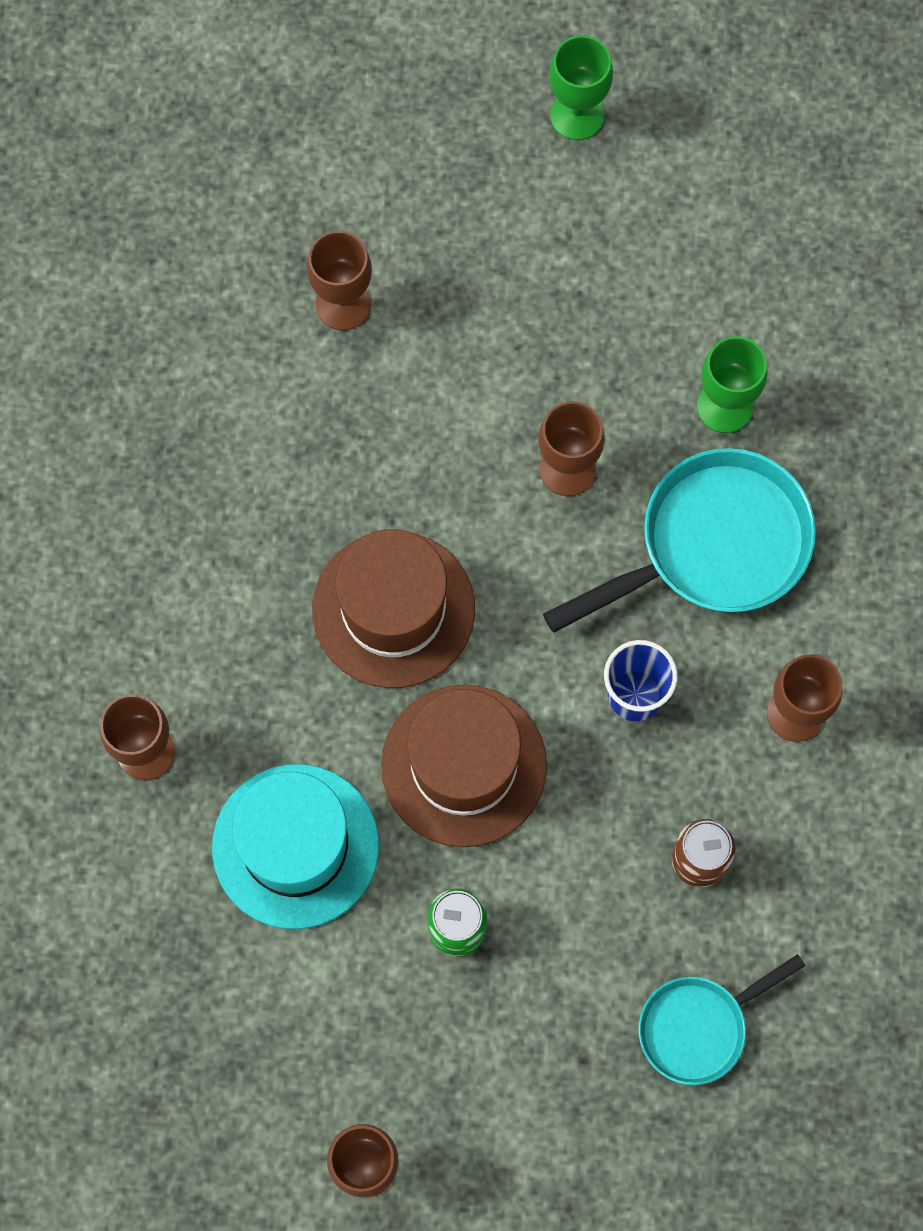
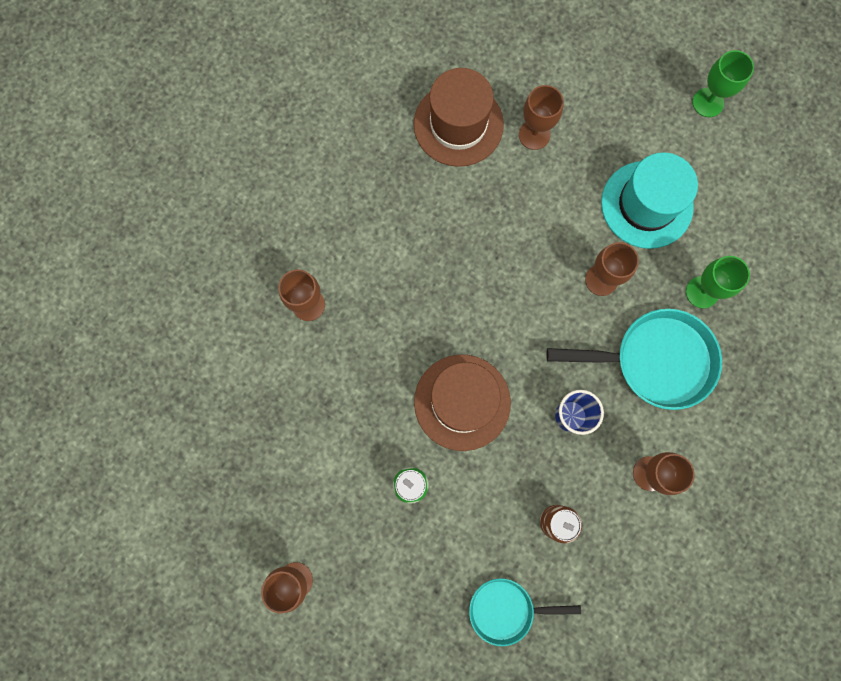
camera: 30 degrees right, 5 degrees up
turquoise hat [212,764,379,929] -> turquoise hat moved to [601,152,698,249]
brown hat [312,529,475,688] -> brown hat moved to [414,68,504,167]

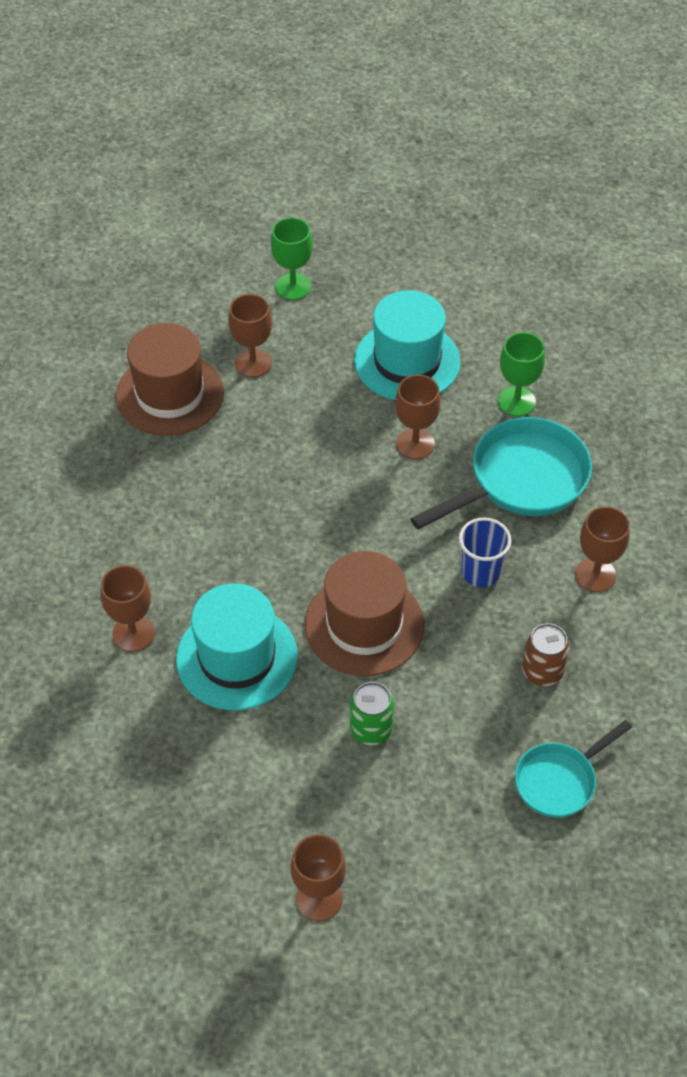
camera: 35 degrees left, 25 degrees down
green goblet [692,50,754,117] -> green goblet moved to [271,217,313,300]
none -> turquoise hat [176,583,298,710]

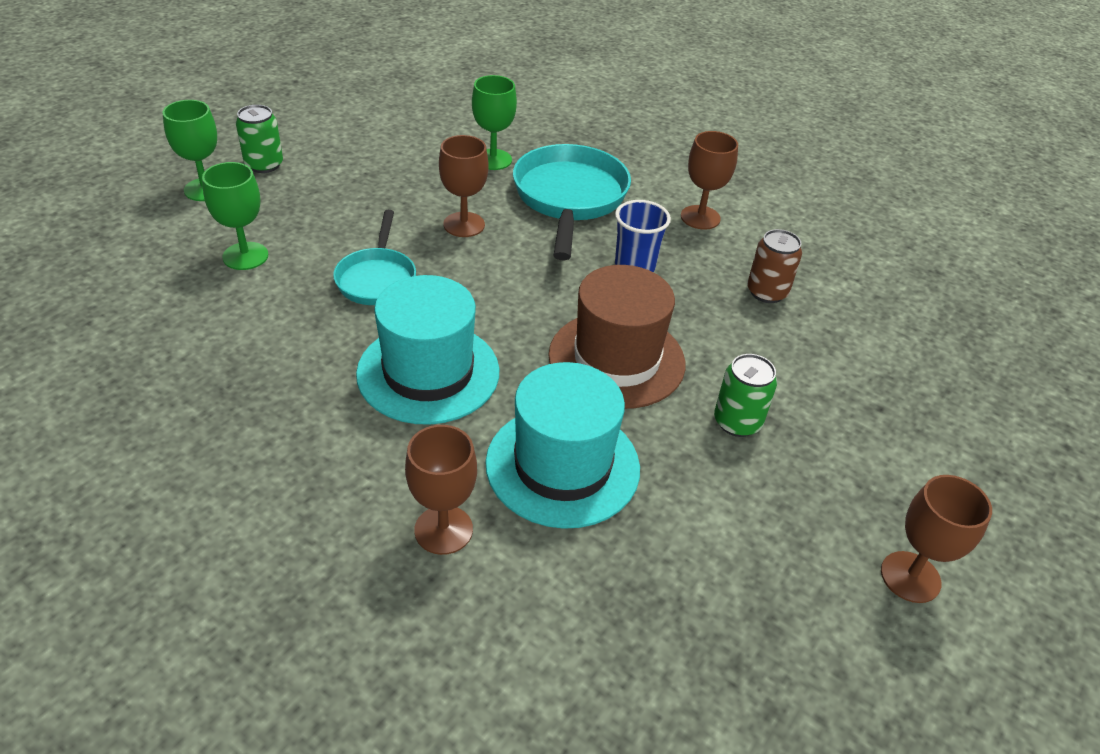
camera: 55 degrees left, 10 degrees down
brown hat [116,323,224,436] -> none
brown goblet [228,294,272,378] -> green goblet [202,162,268,270]
turquoise hat [354,290,461,400] -> turquoise hat moved to [356,275,499,425]
turquoise pan [515,720,632,818] -> turquoise pan moved to [333,210,416,305]
none -> green can [236,105,283,173]

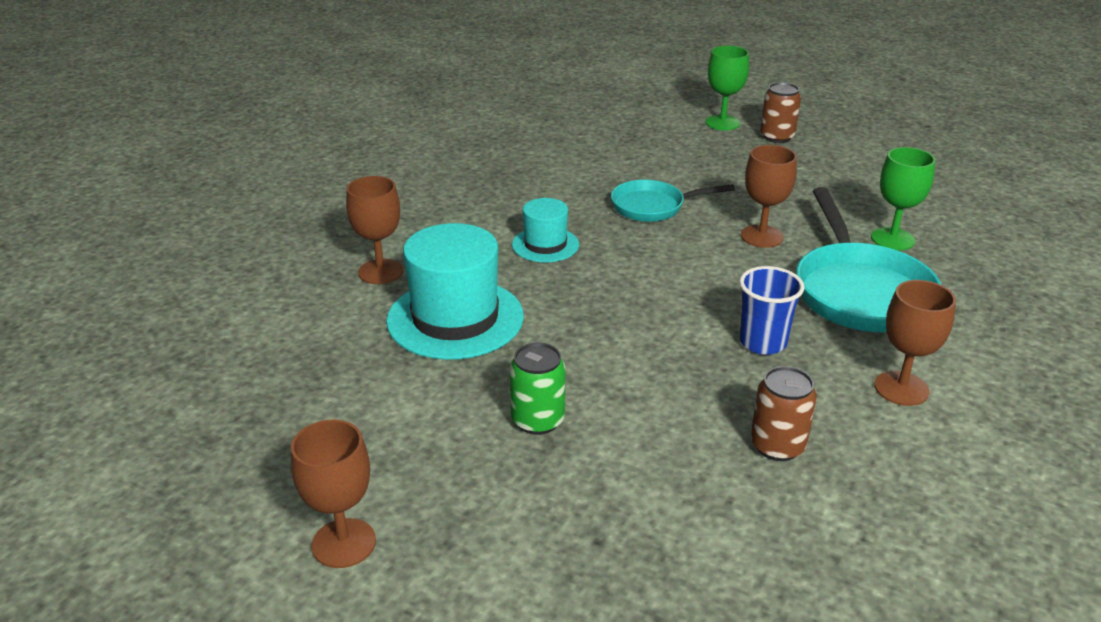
camera: 85 degrees right, 10 degrees down
green goblet [202,162,268,270] -> none
green can [236,105,283,173] -> brown can [760,82,801,143]
turquoise hat [356,275,499,425] -> turquoise hat [512,198,579,262], size x0.55
turquoise pan [513,144,631,261] -> turquoise pan turned 90 degrees clockwise [796,187,941,332]
brown hat [549,265,685,409] -> none

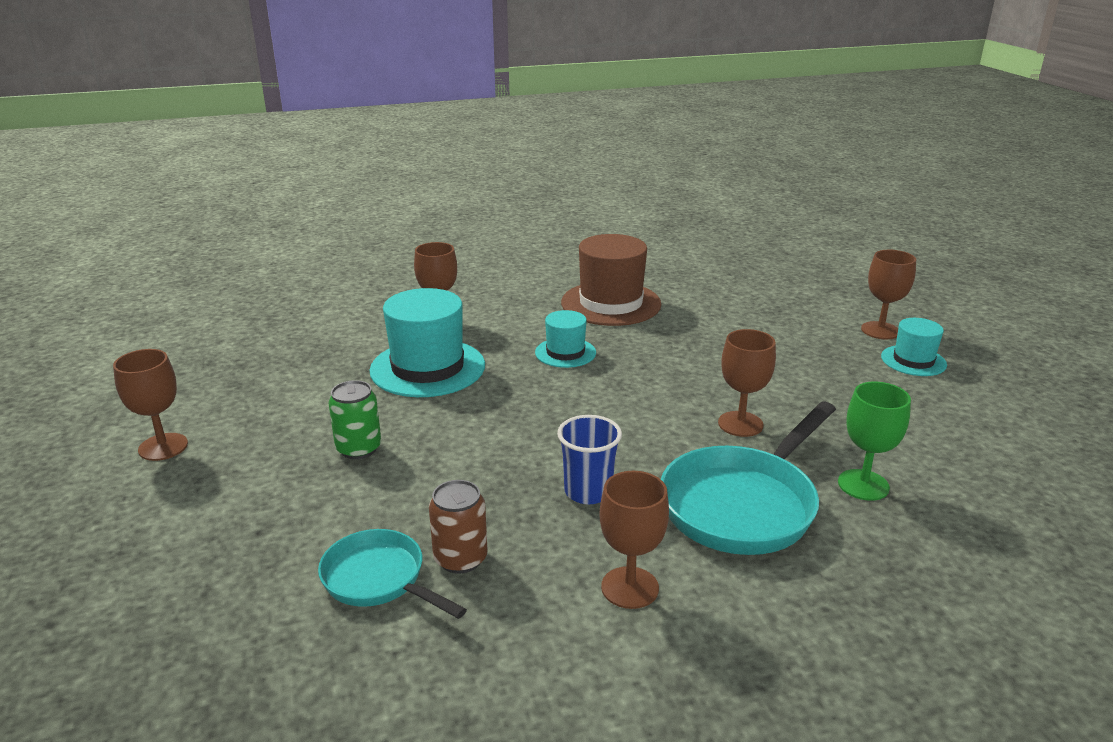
camera: 45 degrees right, 5 degrees down
turquoise pan [611,180,735,222] -> turquoise pan moved to [318,529,467,619]
green goblet [705,46,749,130] -> brown goblet [861,250,916,339]
brown can [760,82,801,143] -> turquoise hat [881,318,947,376]
none -> brown hat [561,234,661,326]

